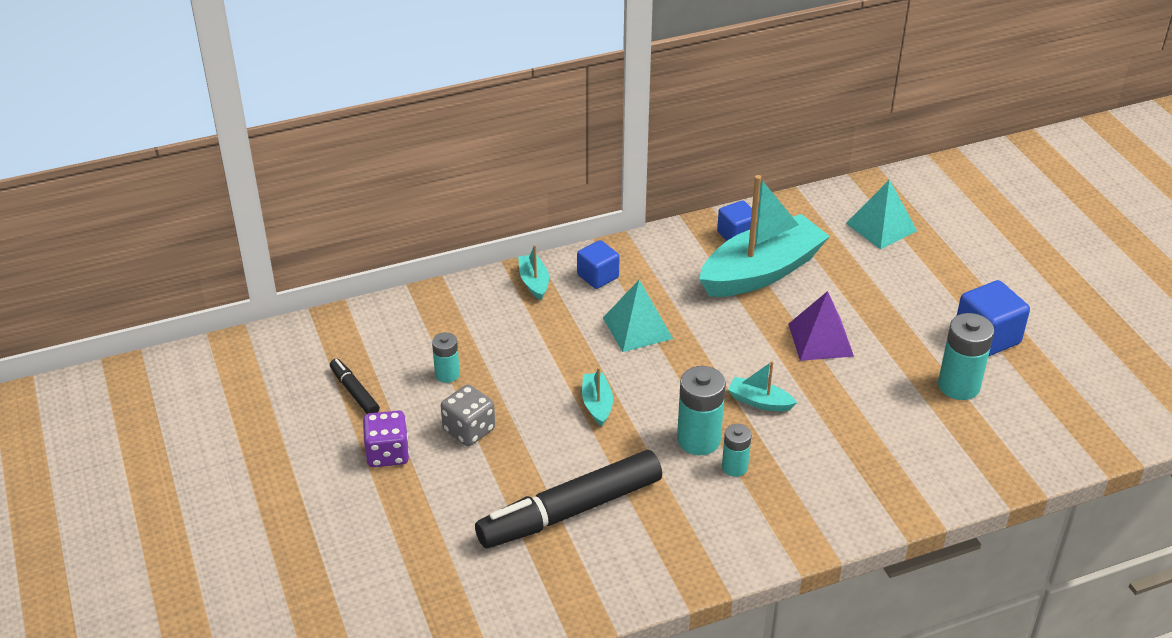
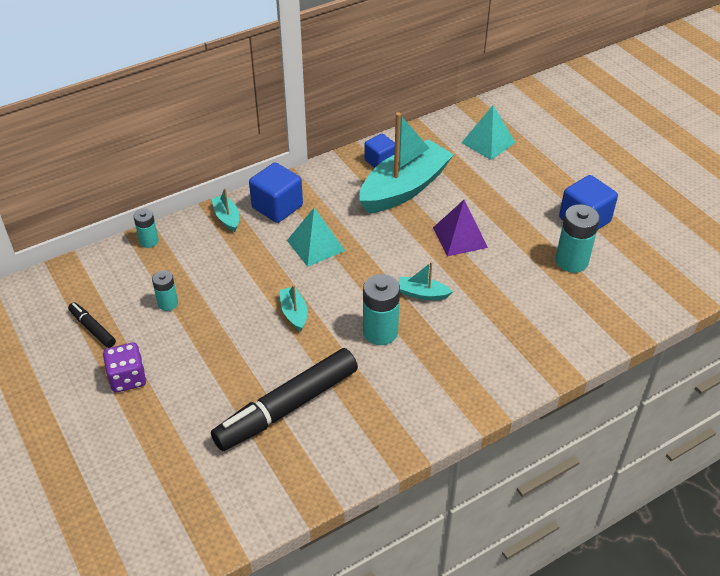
camera: 10 degrees left, 5 degrees up
grey dice [441,384,495,446] -> none
blue cube [577,240,619,289] -> blue cube [249,163,303,223], size x1.52
turquoise battery [722,424,752,477] -> turquoise battery moved to [133,209,159,248]

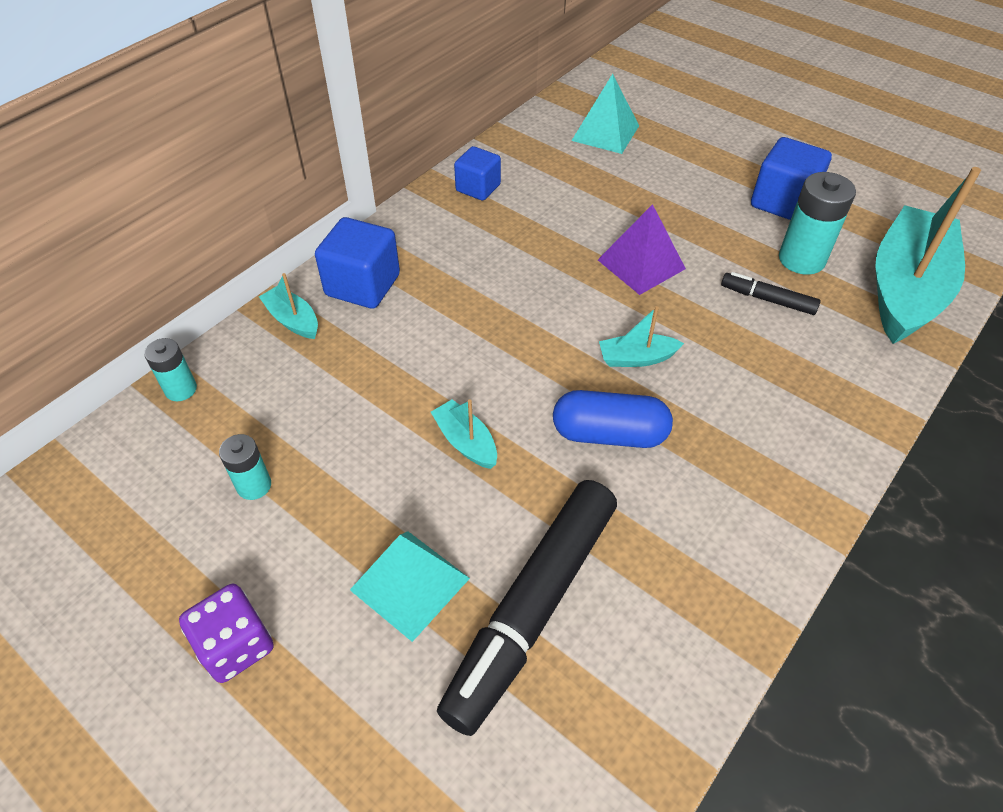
camera: 20 degrees left, 5 degrees up
black marker [68,302,116,348] -> black marker moved to [721,272,821,315]
turquoise pyramid [287,208,345,267] -> turquoise pyramid moved to [350,531,470,642]
turquoise boat [359,112,454,213] -> turquoise boat moved to [875,167,981,344]
turquoise battery [363,274,400,345] -> blue capsule [553,390,673,448]

